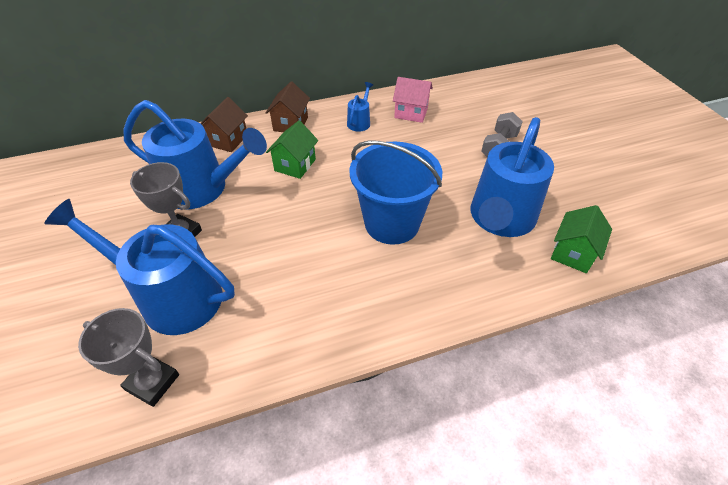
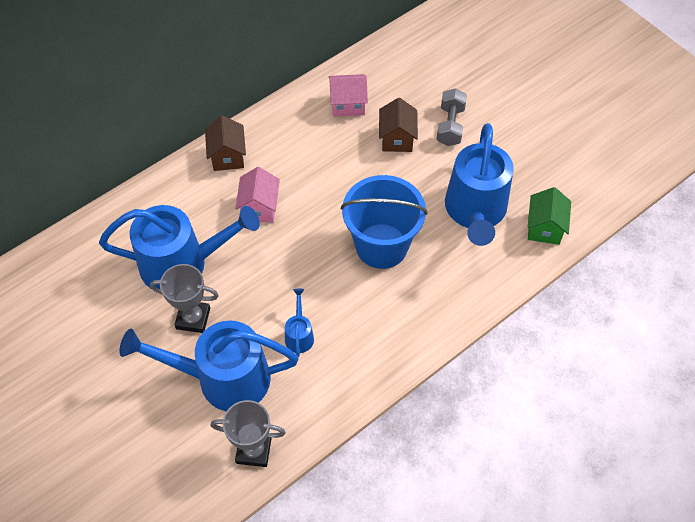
camera: 20 degrees left, 10 degrees up
brown house [200,97,248,152] -> brown house moved to [379,98,418,152]
green house [266,121,318,179] -> pink house [235,167,280,223]
blue watering can [347,82,373,132] -> blue watering can moved to [285,289,314,357]

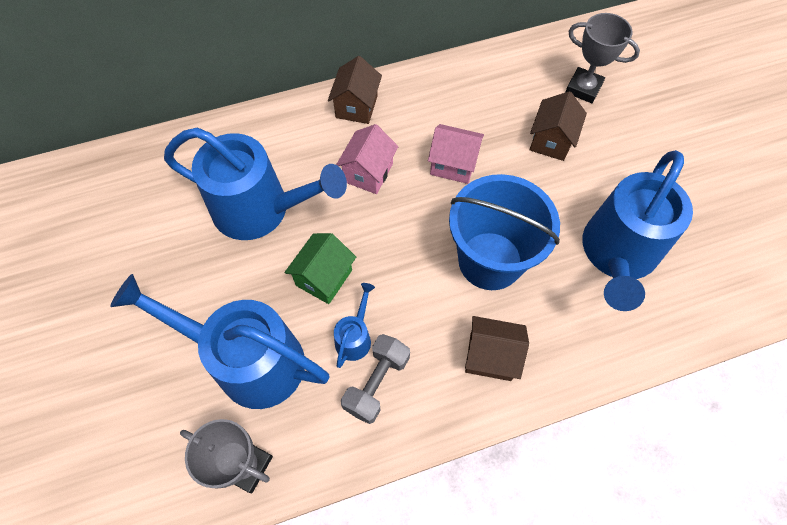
camera: 20 degrees right, 5 degrees up
grey trophy [150,264,219,333] -> grey trophy moved to [565,13,640,103]
pink house [329,74,368,117] -> pink house moved to [428,124,484,184]
grey dumbbell [436,88,467,146] -> grey dumbbell moved to [341,334,410,424]
green house [528,187,571,245] -> green house moved to [285,233,356,304]
none -> brown house [465,316,529,381]

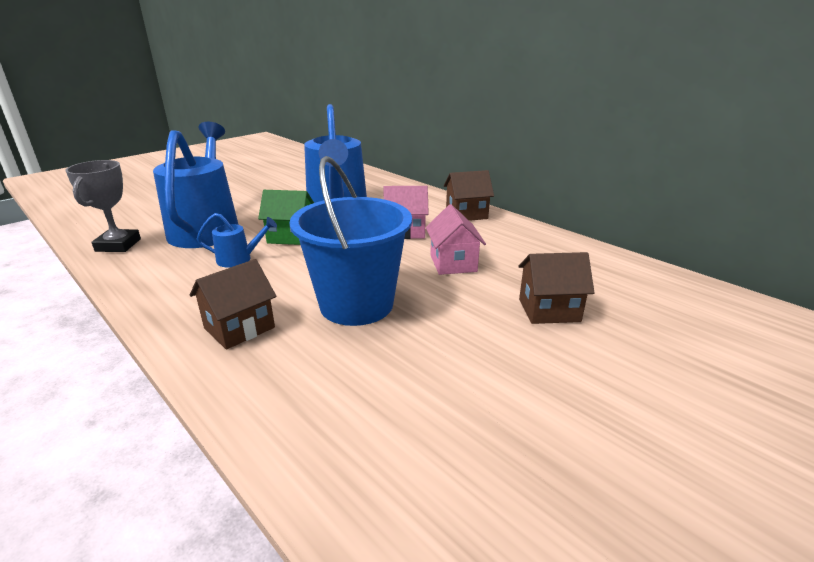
camera: 65 degrees right, 35 degrees down
grey dumbbell [341,334,410,424] -> none
brown house [465,316,529,381] -> brown house turned 60 degrees clockwise [190,259,276,350]
grey trophy [565,13,640,103] -> none
blue watering can [583,150,693,311] -> none

